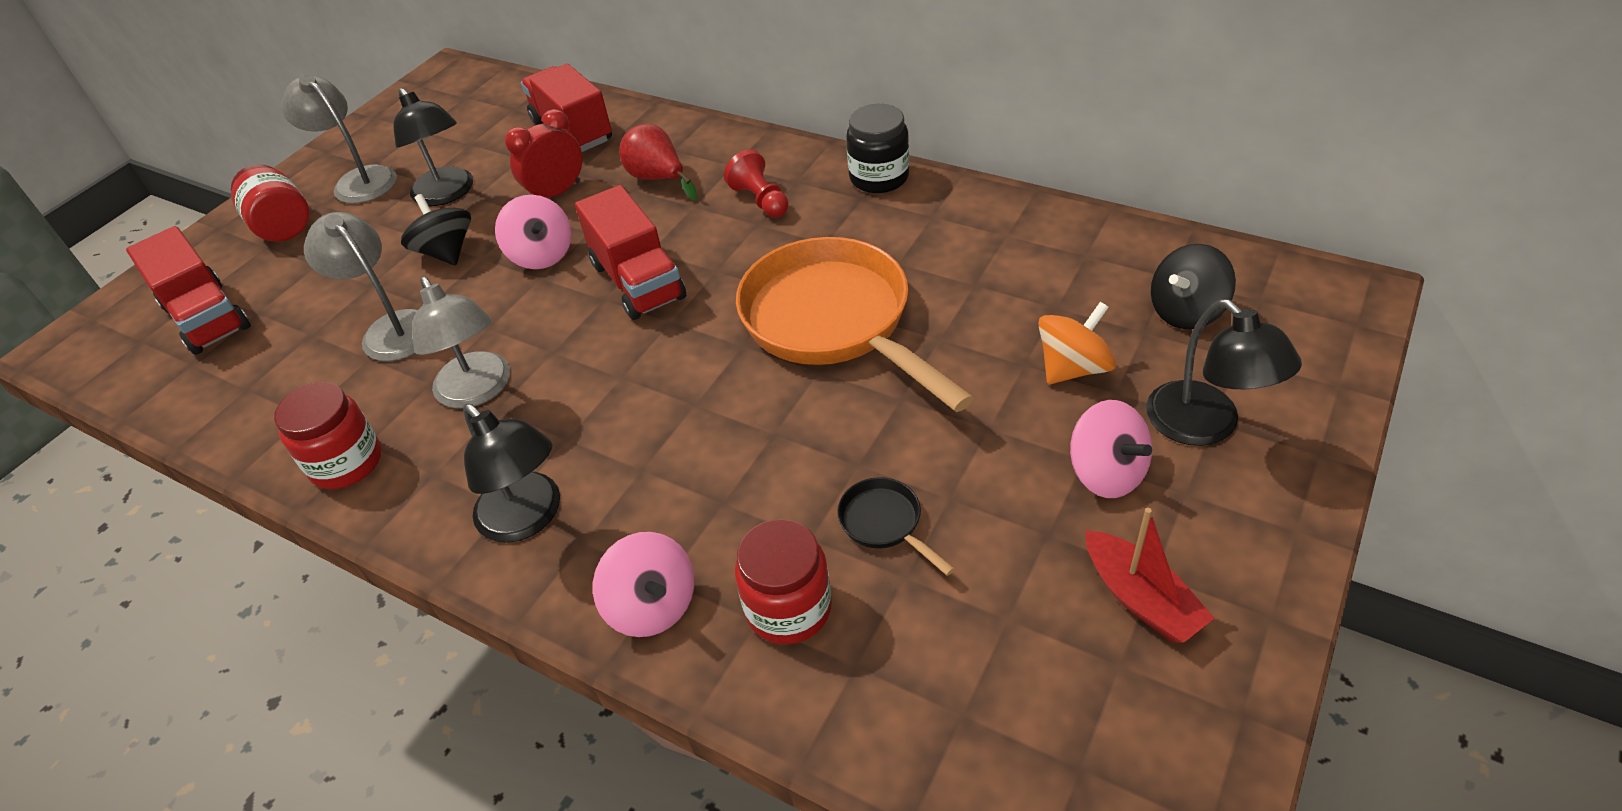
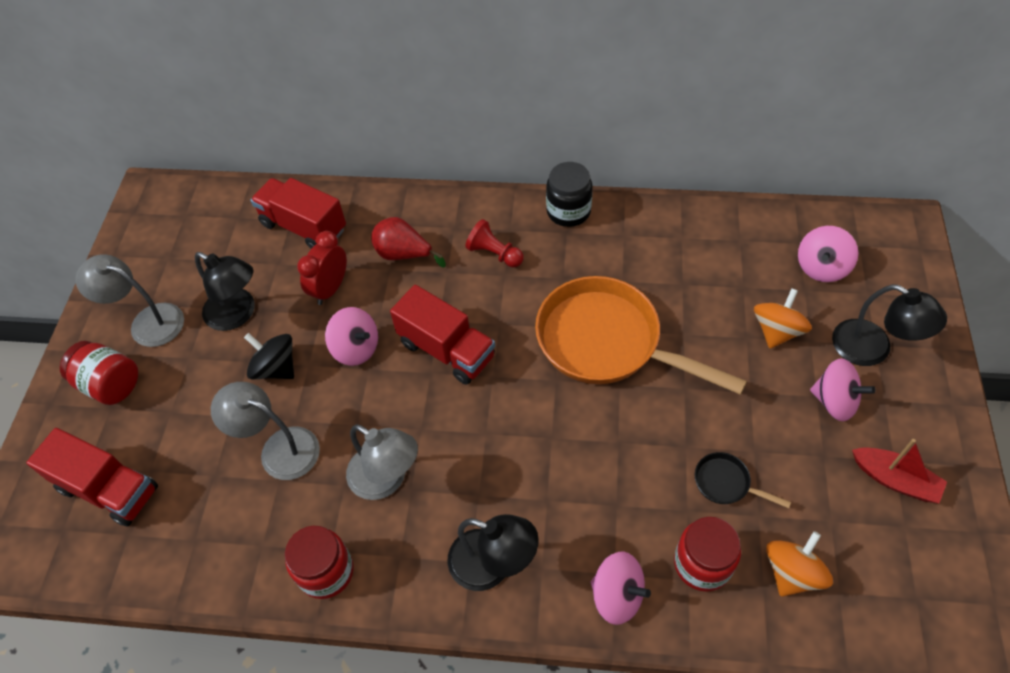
camera: 25 degrees left, 10 degrees up
black spinning top [1151,244,1236,329] -> pink spinning top [798,226,859,282]
none -> orange spinning top [766,531,833,597]

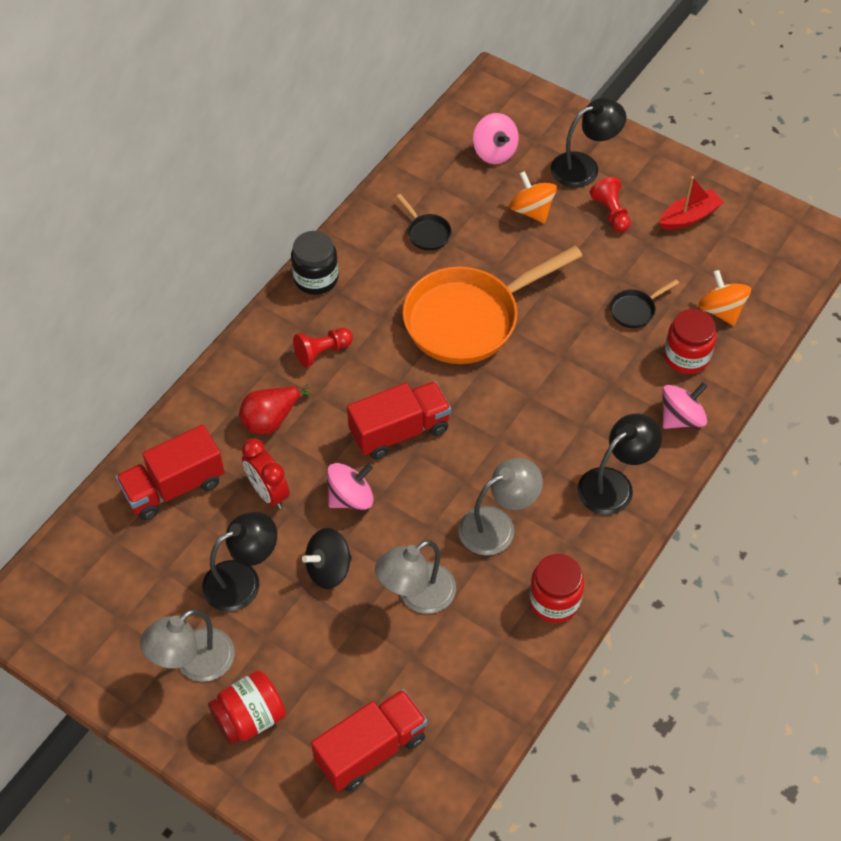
camera: 65 degrees left, 0 degrees up
pink spinning top [810,358,875,421] -> red pawn [590,177,631,232]
none -> black pan [396,194,452,251]

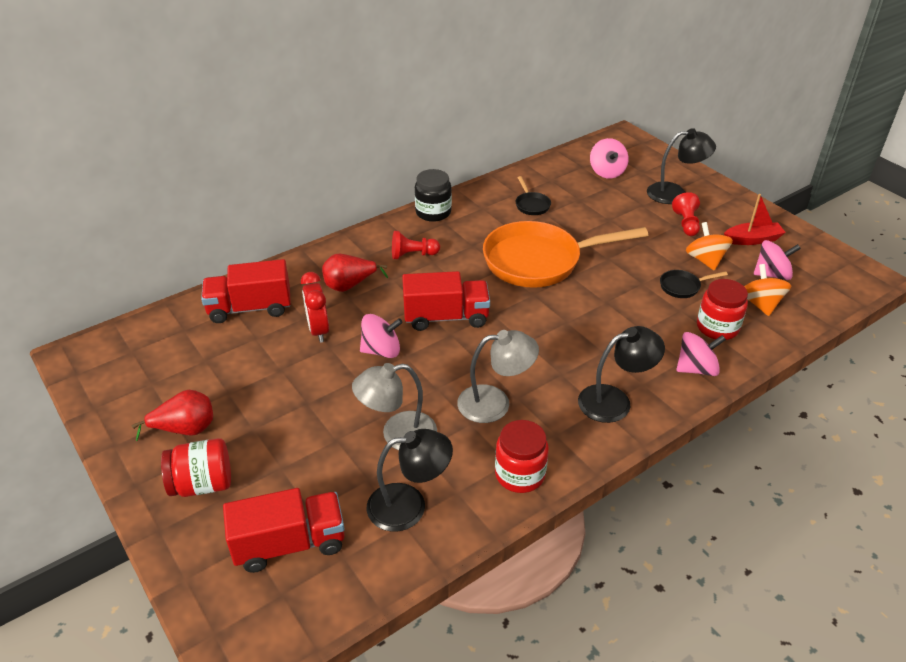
camera: 20 degrees right, 15 degrees down
grey lamp [140,609,235,682] -> red pear [132,390,213,441]
black lamp [202,512,277,612] -> black lamp moved to [366,429,453,532]
black spinning top [302,528,352,589] -> none
orange spinning top [509,171,557,223] -> orange spinning top moved to [686,222,733,270]
none -> pink spinning top [754,240,801,280]

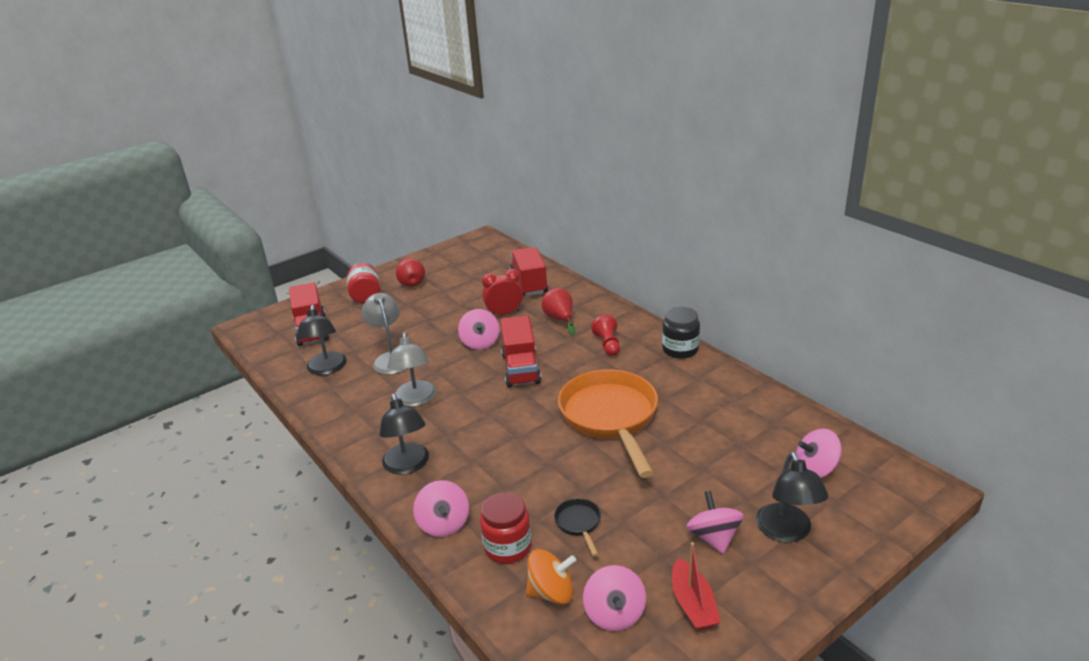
camera: 90 degrees right, 10 degrees down
red jar [495,420,549,493] -> none
black pan [516,176,551,215] -> none
red pawn [672,192,700,236] -> pink spinning top [687,491,744,554]
orange spinning top [686,222,733,270] -> none

